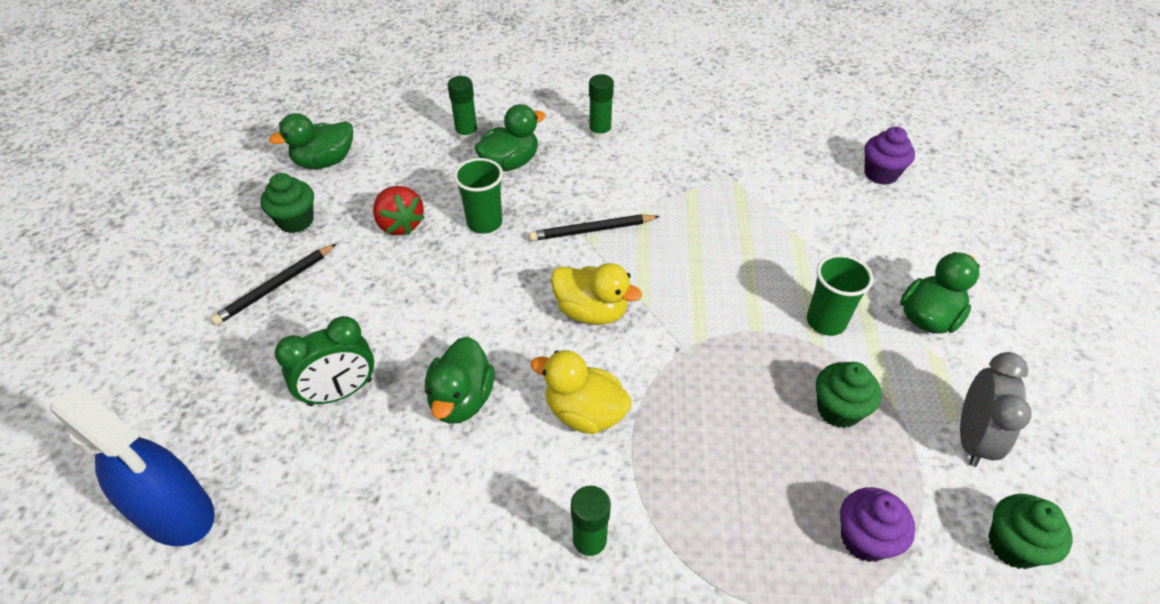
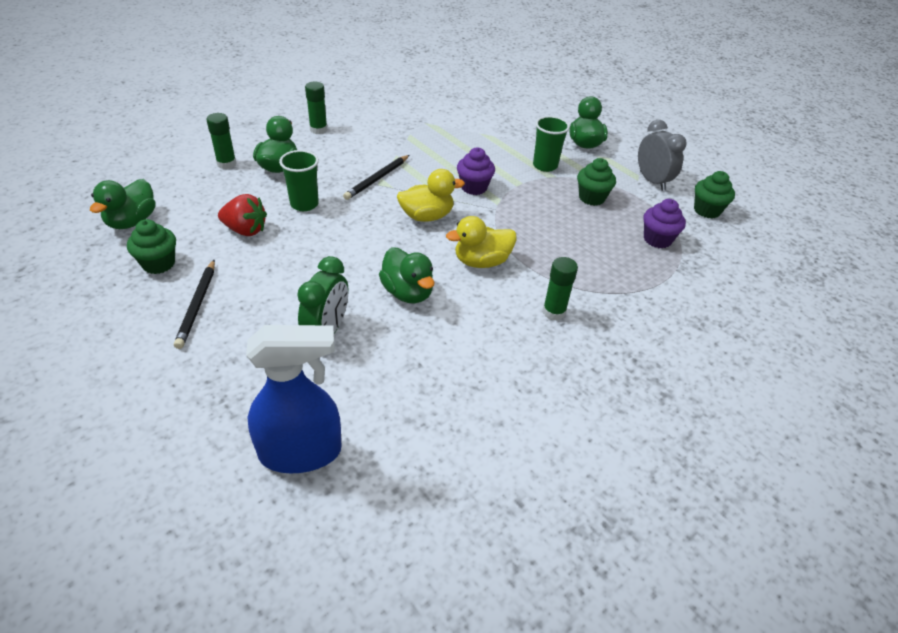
camera: 45 degrees left, 5 degrees down
purple cupcake [864,127,915,185] -> purple cupcake moved to [457,147,495,195]

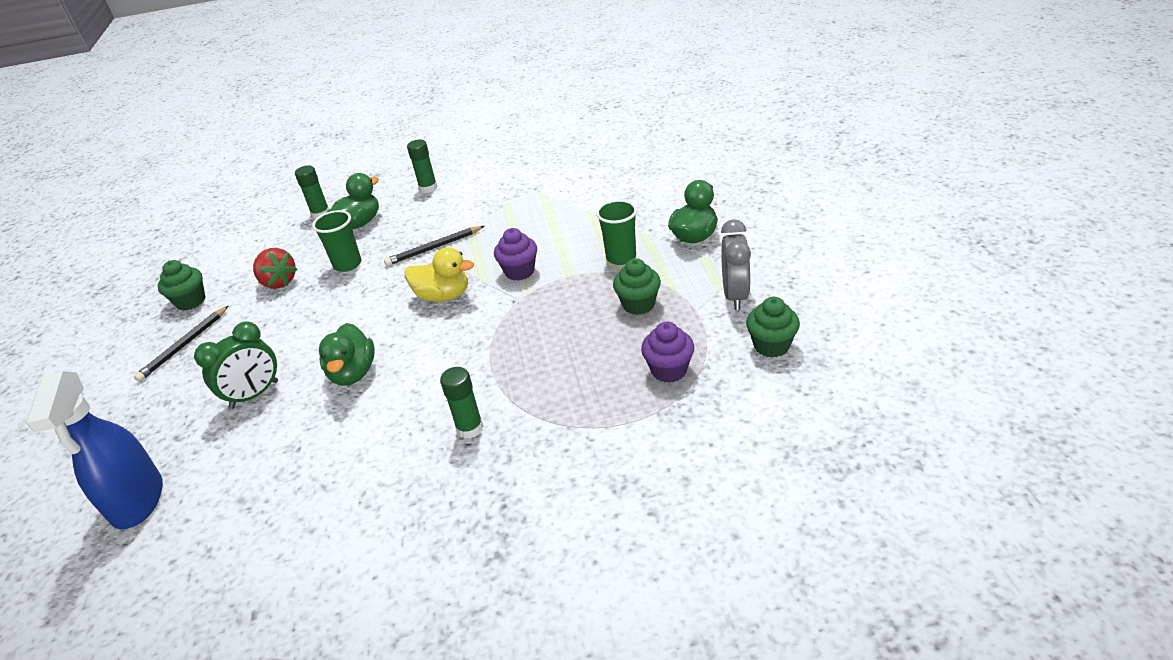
camera: 35 degrees right, 5 degrees down
green duck [90,179,156,229] -> none
blue spray bottle [246,325,342,473] -> blue spray bottle turned 60 degrees clockwise [26,371,163,529]
yellow duck [446,216,517,268] -> none

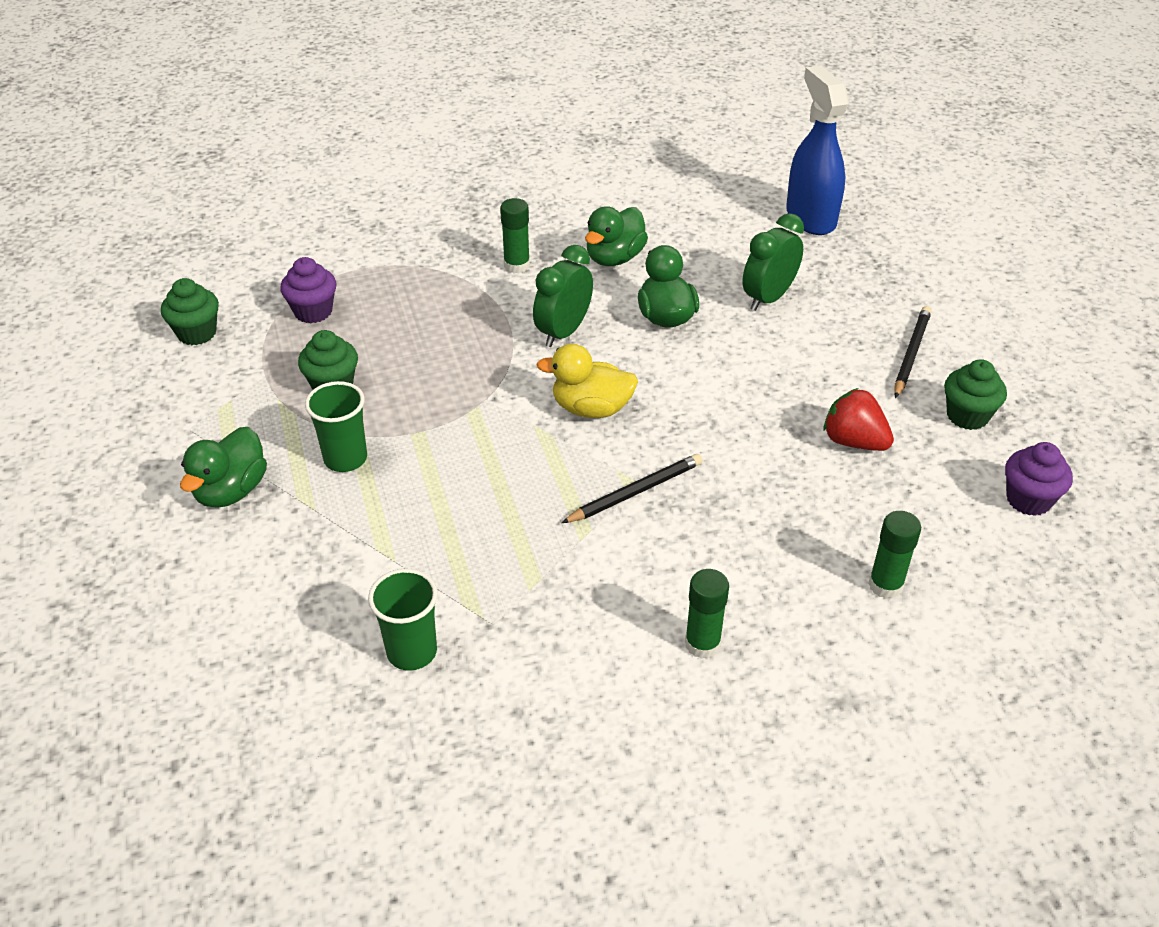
camera: 170 degrees right, 5 degrees up
green cup [312,210,362,272] -> green cup moved to [368,569,438,671]
green duck [327,173,379,229] -> green duck moved to [585,206,648,266]
purple cupcake [494,228,537,281] -> purple cupcake moved to [1005,442,1073,516]
grey clock [721,219,751,310] -> none
none -> green clock [533,245,593,347]

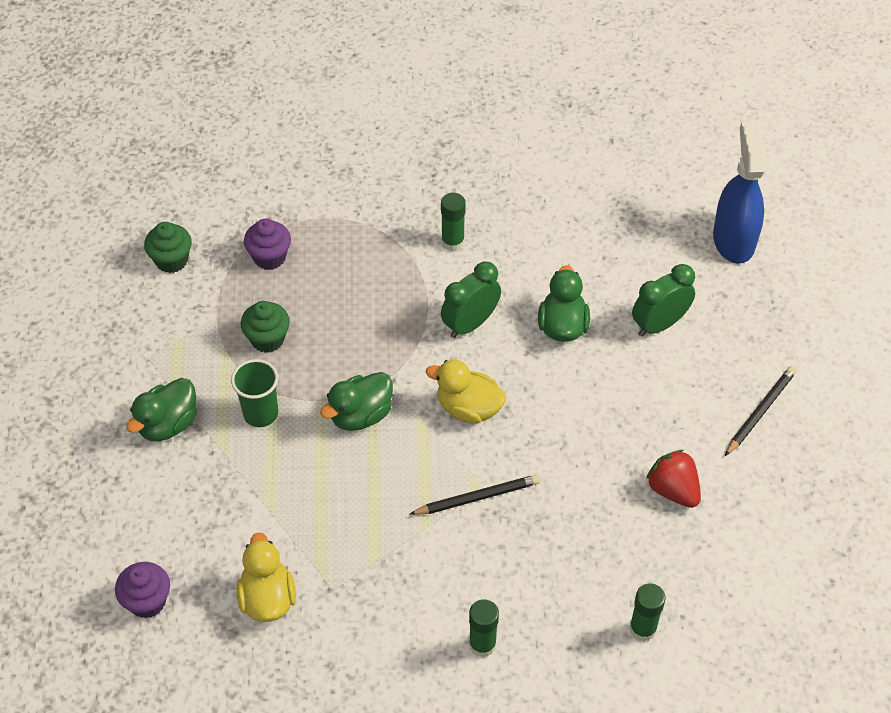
camera: 15 degrees right, 10 degrees up
green cup [368,569,438,671] -> yellow duck [237,532,296,622]
green duck [585,206,648,266] -> green duck moved to [320,372,393,431]
green cupcake [944,359,1007,430] -> none
purple cupcake [1005,442,1073,516] -> purple cupcake moved to [115,562,170,618]

